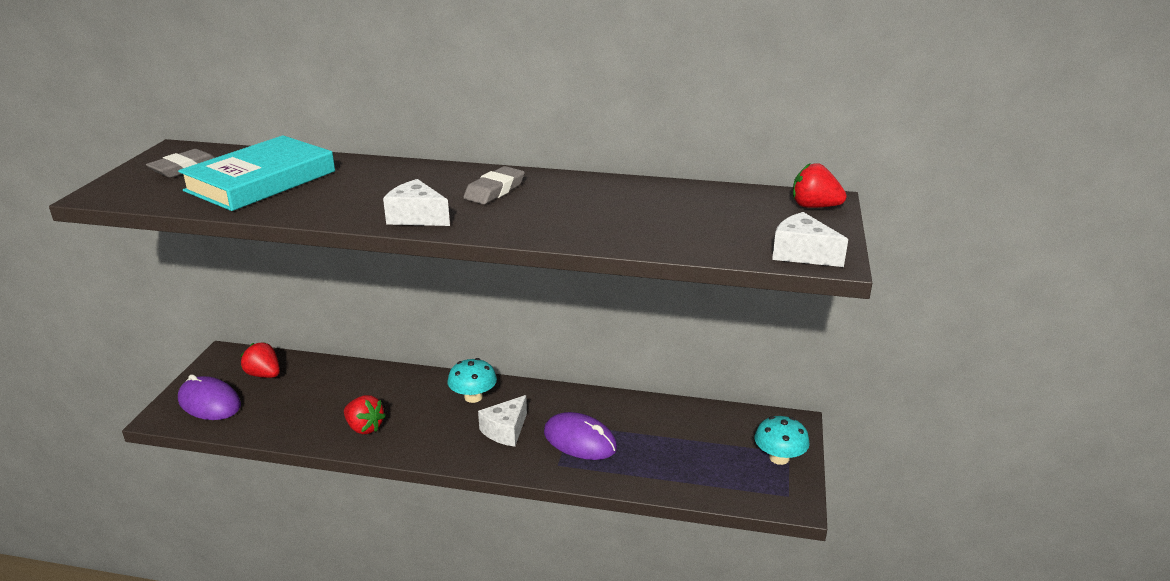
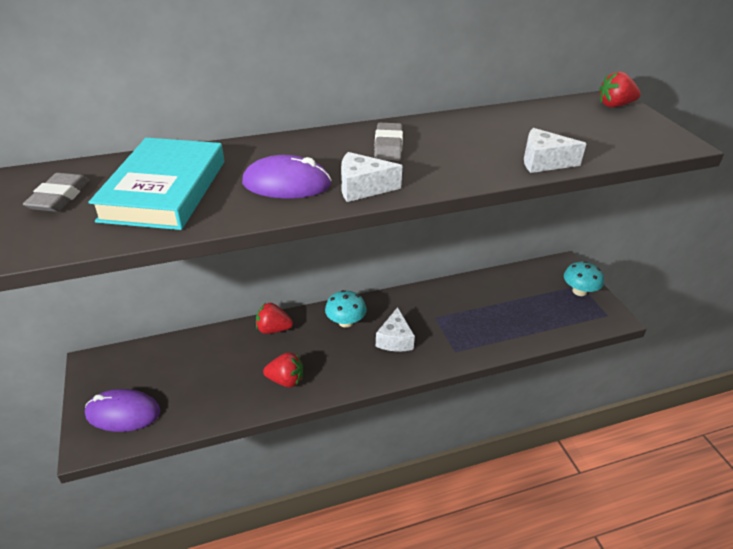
camera: 30 degrees left, 10 degrees up
red strawberry [241,342,280,378] -> red strawberry moved to [256,303,293,334]
purple mouse [544,412,617,460] -> purple mouse moved to [242,155,332,198]
white cheese [772,212,848,267] -> white cheese moved to [524,128,587,173]

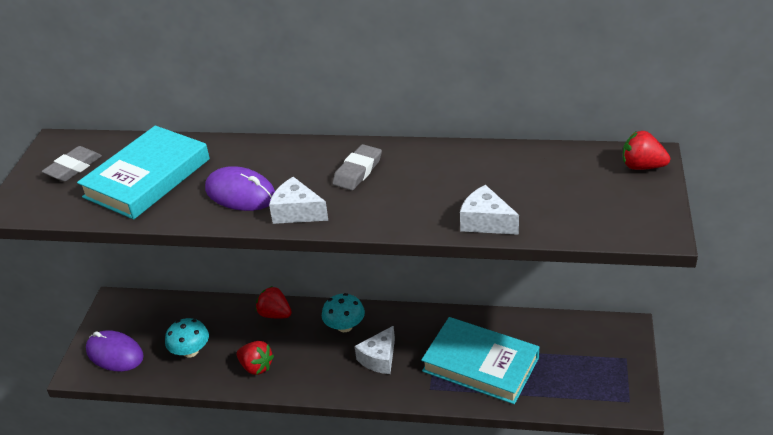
camera: 30 degrees right, 0 degrees up
turquoise mushroom [564,261,604,296] -> turquoise mushroom moved to [165,318,209,357]
none -> turquoise book [421,317,539,404]

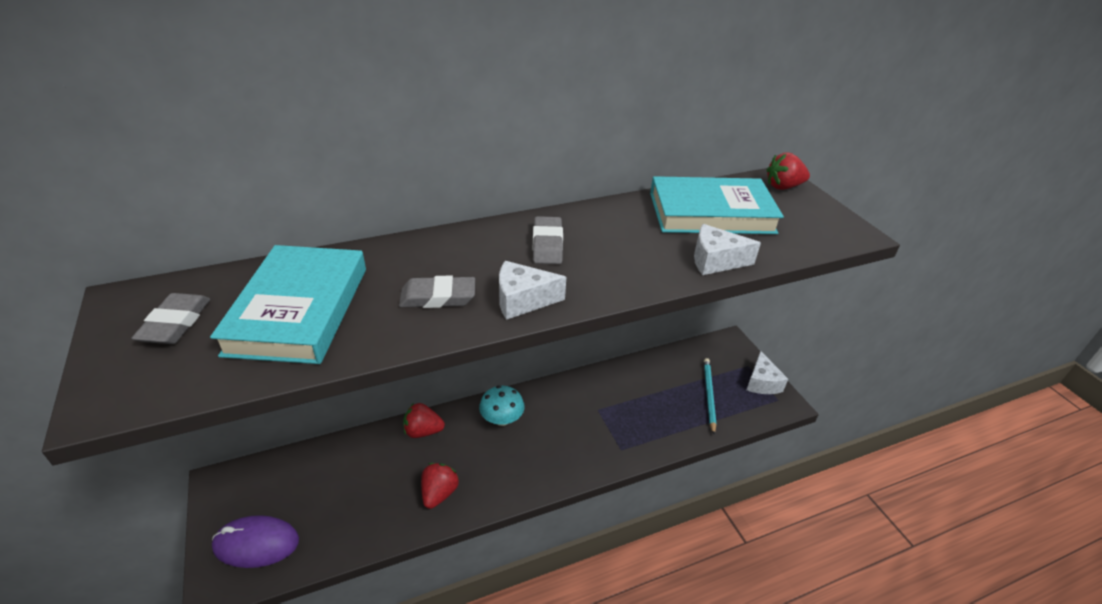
camera: 35 degrees left, 0 degrees up
turquoise mushroom [165,318,209,357] -> none
purple mouse [205,166,275,211] -> grey eraser [399,276,475,308]
red strawberry [237,341,274,375] -> red strawberry turned 75 degrees counterclockwise [421,463,459,509]
white cheese [355,326,395,374] -> white cheese moved to [747,351,788,394]
turquoise book [421,317,539,404] -> turquoise book moved to [650,176,784,234]
none -> turquoise pencil [704,358,716,434]

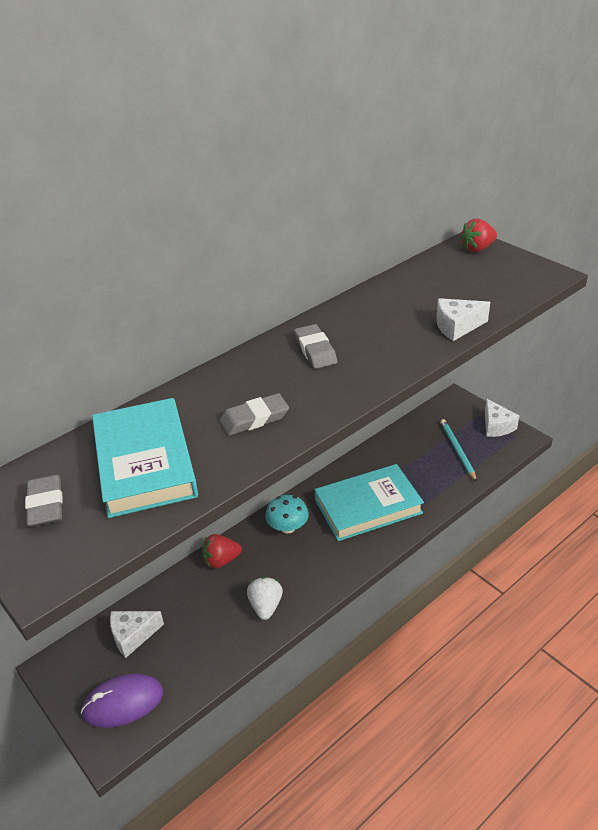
camera: 15 degrees left, 0 degrees up
red strawberry [421,463,459,509] -> white strawberry [247,577,283,620]
white cheese [499,261,566,320] -> white cheese moved to [110,611,164,658]
turquoise book [650,176,784,234] -> turquoise book moved to [315,464,424,541]

